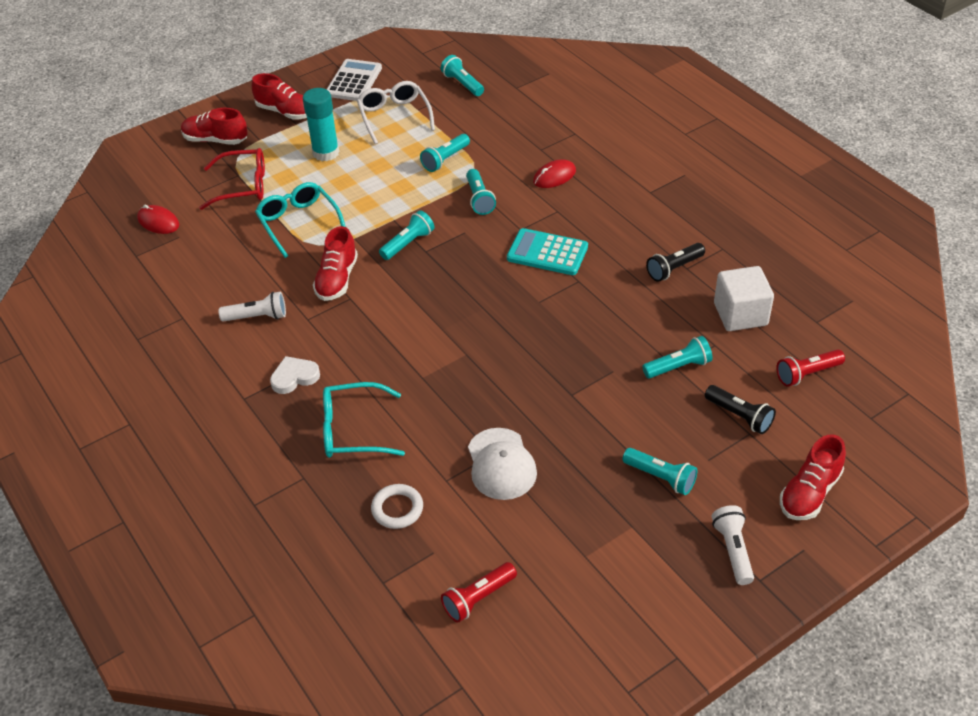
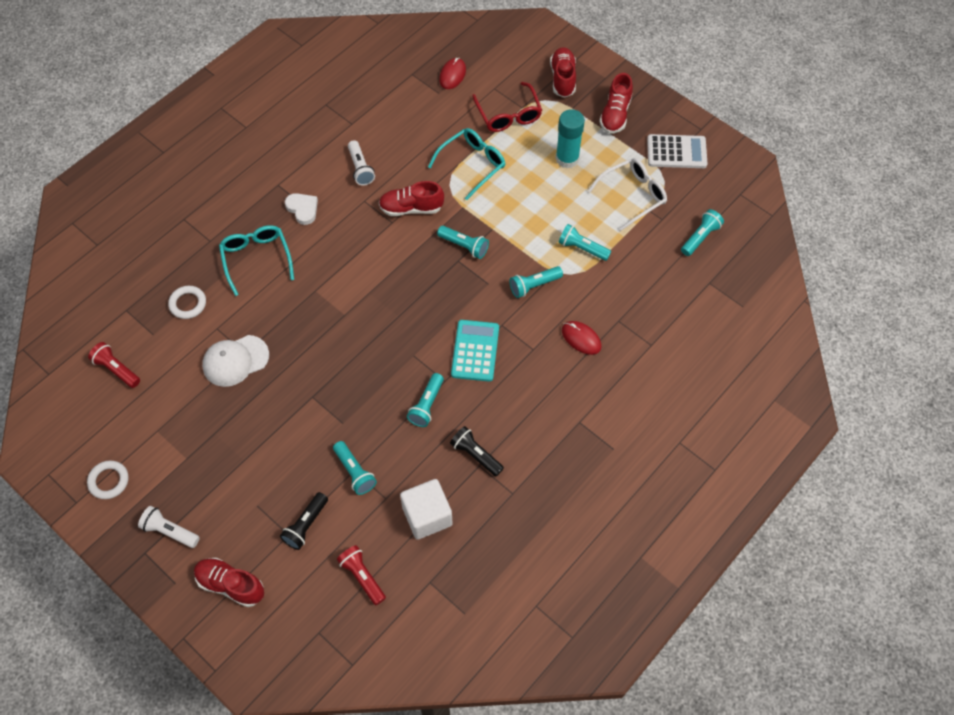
camera: 75 degrees right, 15 degrees up
turquoise flashlight [622,448,697,495] -> turquoise flashlight moved to [407,373,444,427]
white flashlight [712,505,754,585] -> white flashlight turned 135 degrees counterclockwise [138,506,200,548]
none -> white ring [87,460,129,499]

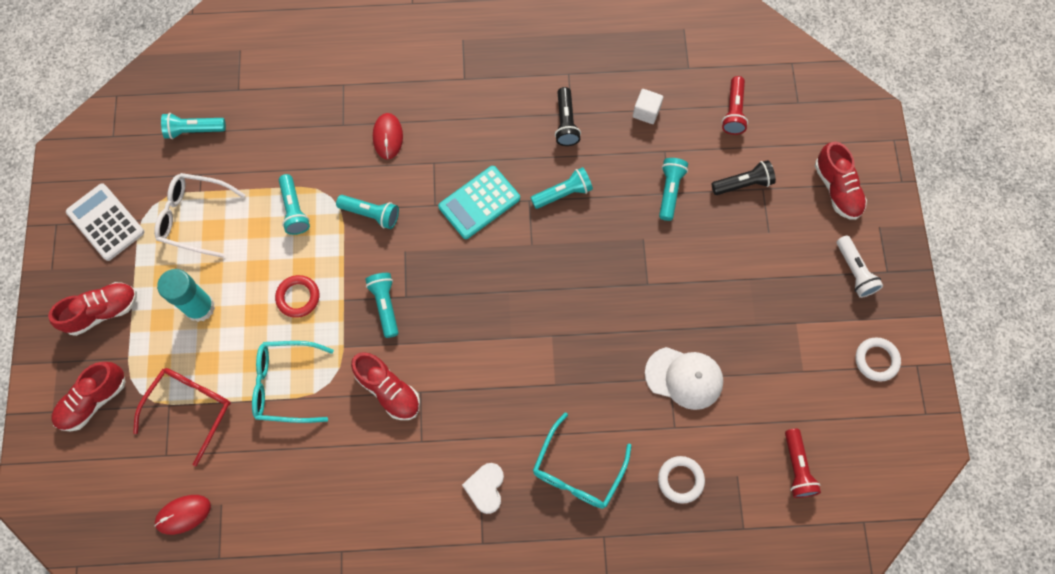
camera: 135 degrees left, 10 degrees up
white flashlight [348,140,375,186] -> none
white cube [400,479,453,540] -> white cube [633,89,663,124], size x0.57
none -> red ring [275,275,319,318]

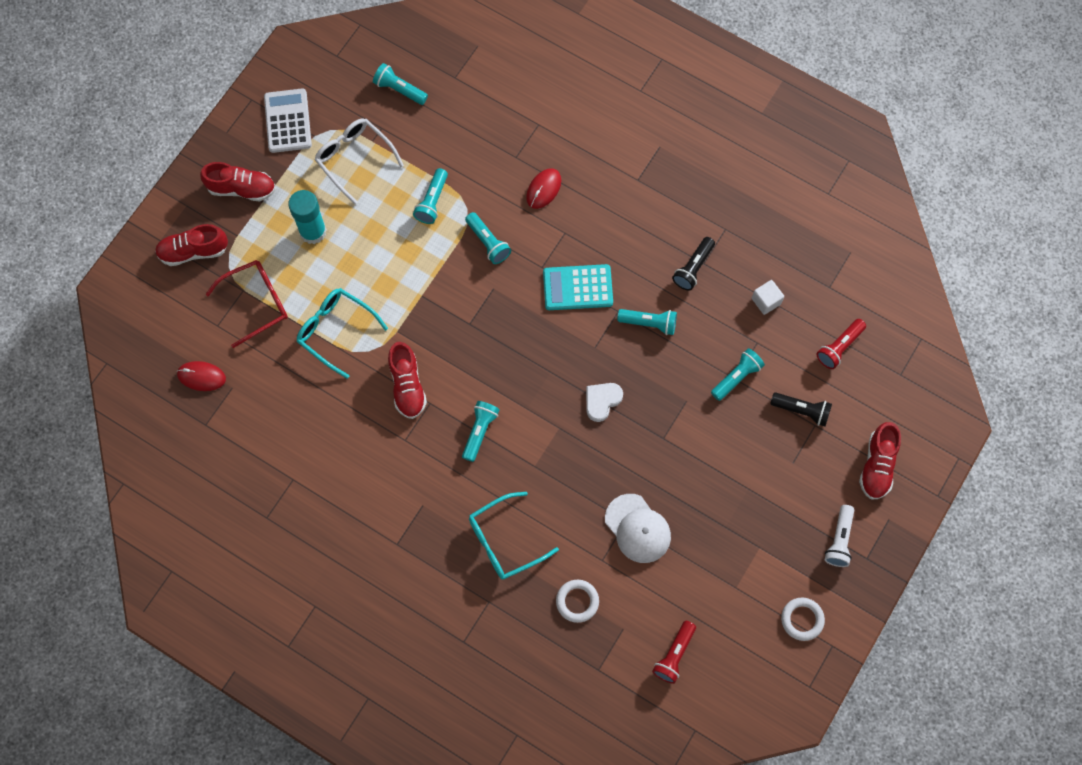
camera: 35 degrees right, 0 degrees up
red ring [275,275,319,318] -> none
turquoise flashlight [365,273,399,338] -> turquoise flashlight moved to [462,401,500,462]
white heart [462,463,504,514] -> white heart moved to [586,383,623,422]

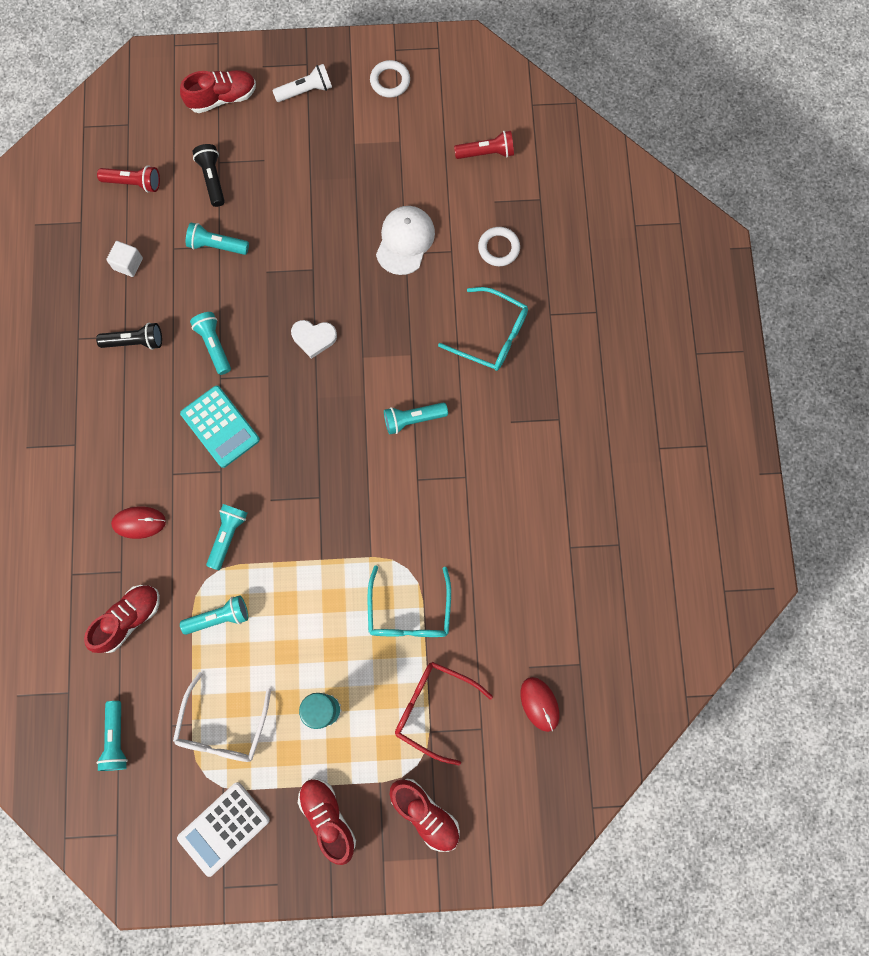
camera: 125 degrees left, 5 degrees up
red shoe [388,342,427,419] -> red shoe moved to [84,585,160,653]

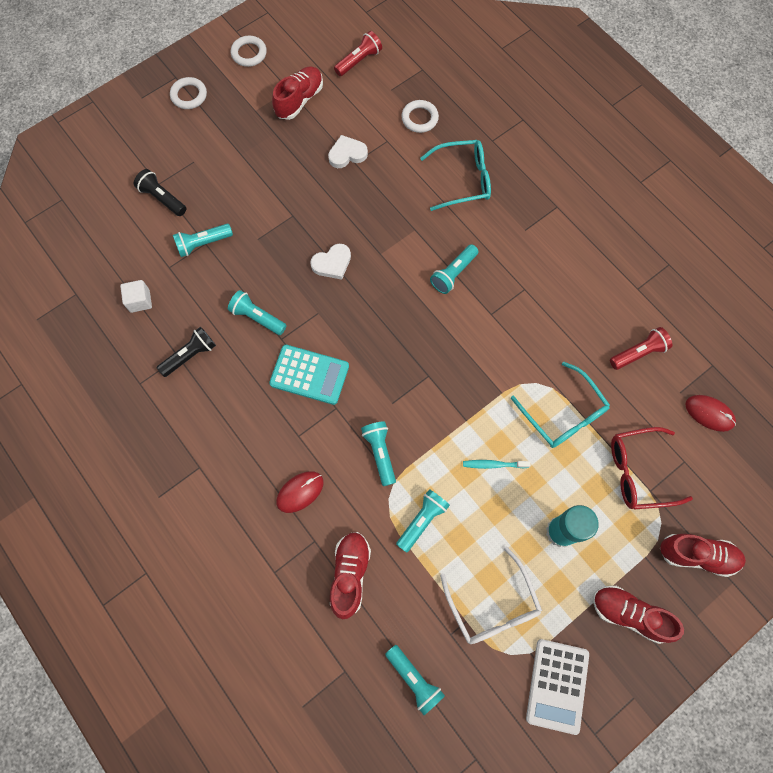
camera: 35 degrees left, 5 degrees down
red flashlight [97,165,160,193] -> red flashlight moved to [610,327,672,370]
red shoe [180,70,256,113] -> red shoe moved to [272,66,323,120]
white flashlight [272,64,332,102] -> white ring [170,77,207,109]
white cap [376,206,435,275] -> white heart [328,135,368,168]
none -> turquoise toothbrush [463,460,530,469]

